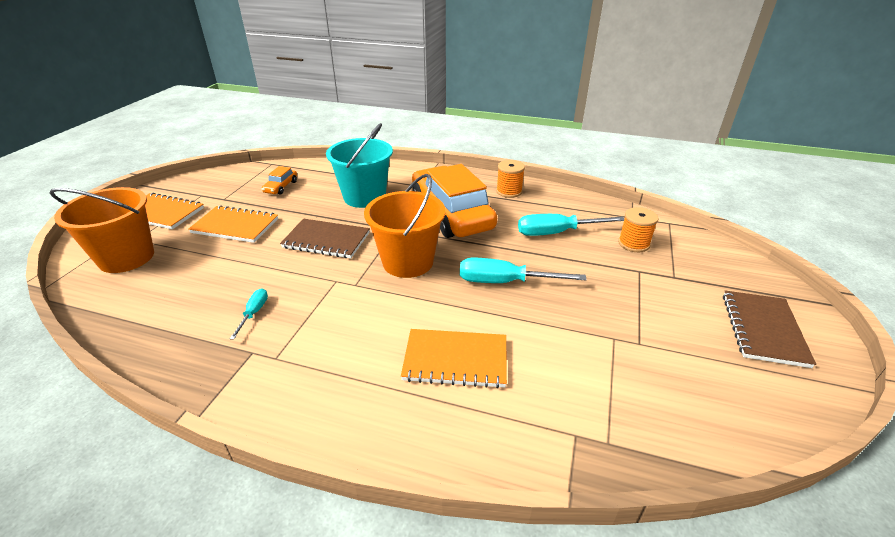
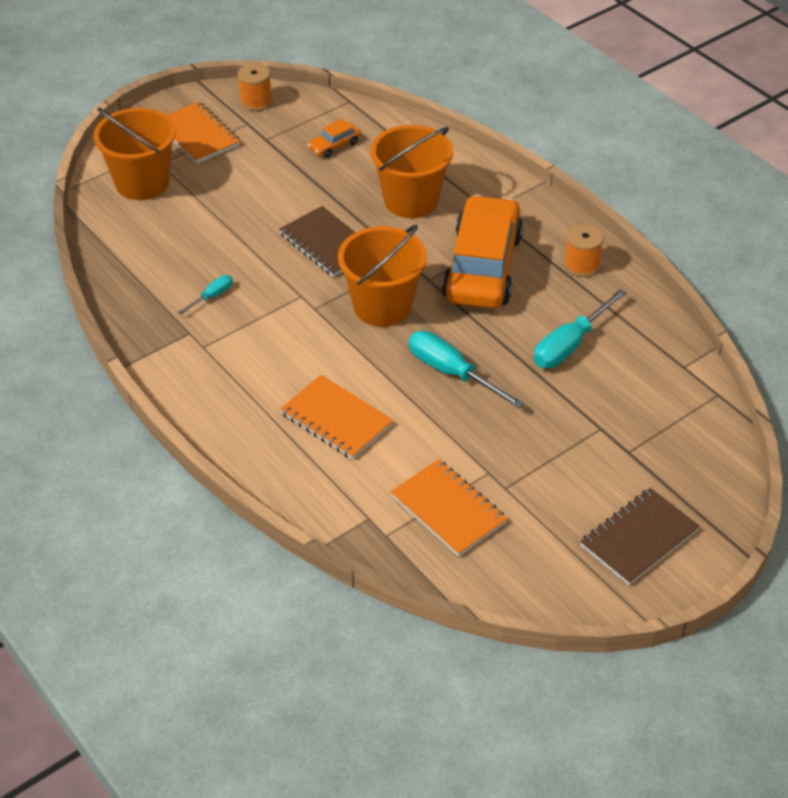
camera: 35 degrees right, 10 degrees up
orange notebook [188,205,278,243] -> orange notebook moved to [390,459,507,557]
turquoise bucket [326,123,393,208] -> orange bucket [370,125,453,218]
turquoise screwdriver [518,214,624,236] -> turquoise screwdriver turned 75 degrees counterclockwise [534,289,627,368]
orange spool [618,207,659,252] -> orange spool moved to [238,63,272,111]

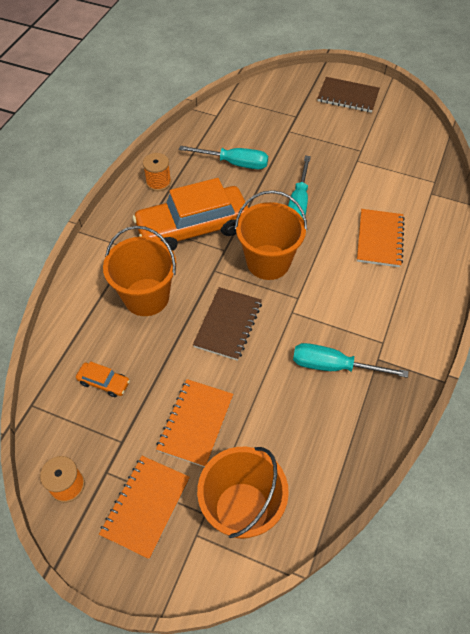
camera: 120 degrees left, 10 degrees up
turquoise screwdriver [178,275,233,315] -> turquoise screwdriver [293,343,408,378], size x1.92
orange notebook [390,459,507,557] -> orange notebook moved to [156,379,233,467]

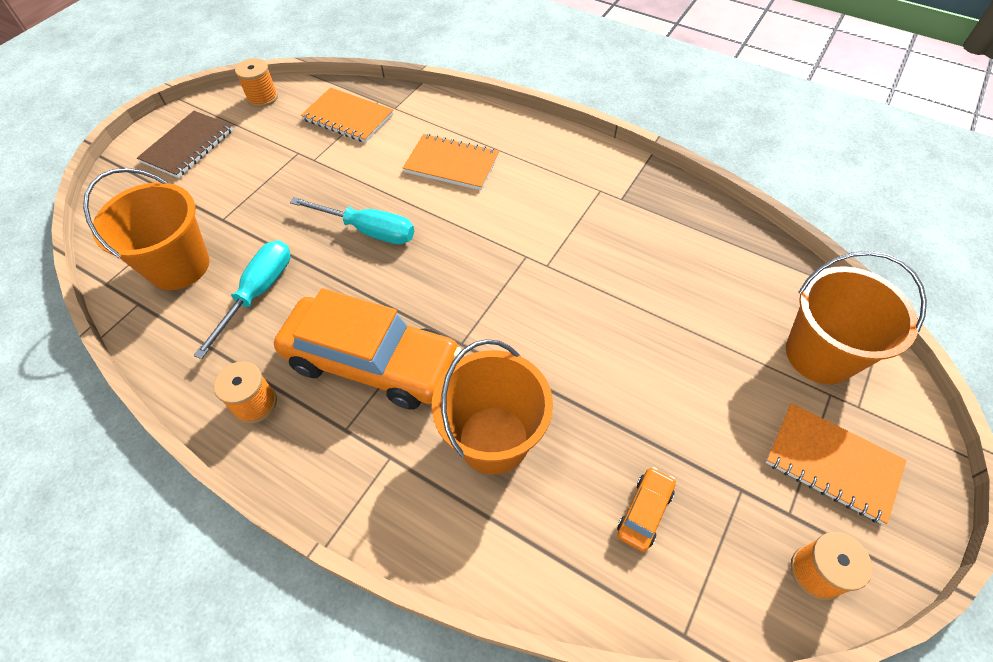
camera: 80 degrees left, 0 degrees up
orange car [132,178,248,251] -> orange car turned 60 degrees counterclockwise [274,288,462,410]
orange notebook [156,379,233,467] -> orange notebook moved to [301,87,393,143]
brown notebook [193,287,262,361] -> none
orange bucket [235,190,307,280] -> orange bucket moved to [83,168,209,290]
turquoise screwdriver [293,343,408,378] -> none
none -> orange spool [235,58,278,107]

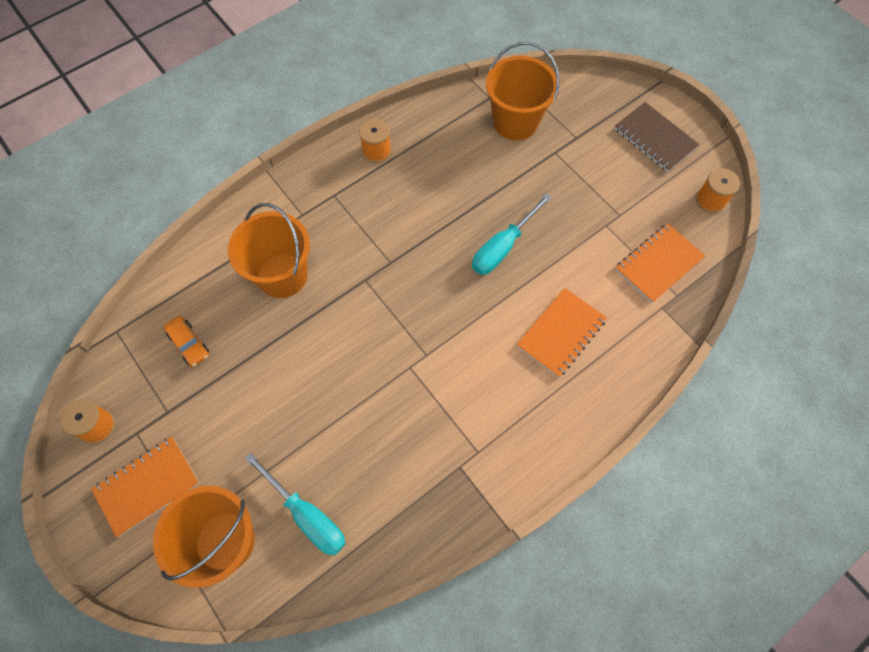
camera: 110 degrees right, 10 degrees up
turquoise screwdriver [193,240,290,359] -> turquoise screwdriver moved to [245,453,345,556]
orange car [274,288,462,410] -> none

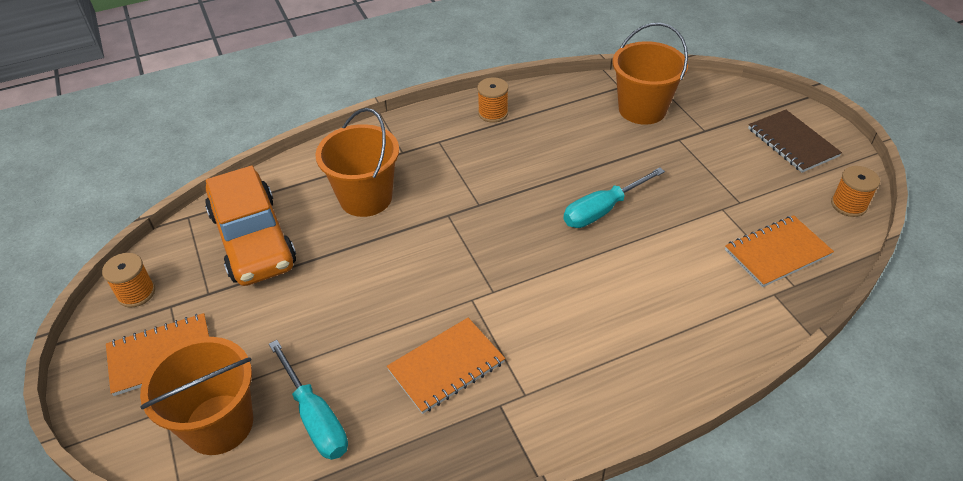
camera: 15 degrees right, 20 degrees down
orange car [164,316,209,367] -> orange car [205,166,296,286], size x2.49
orange notebook [517,288,607,378] -> orange notebook moved to [387,318,505,414]

